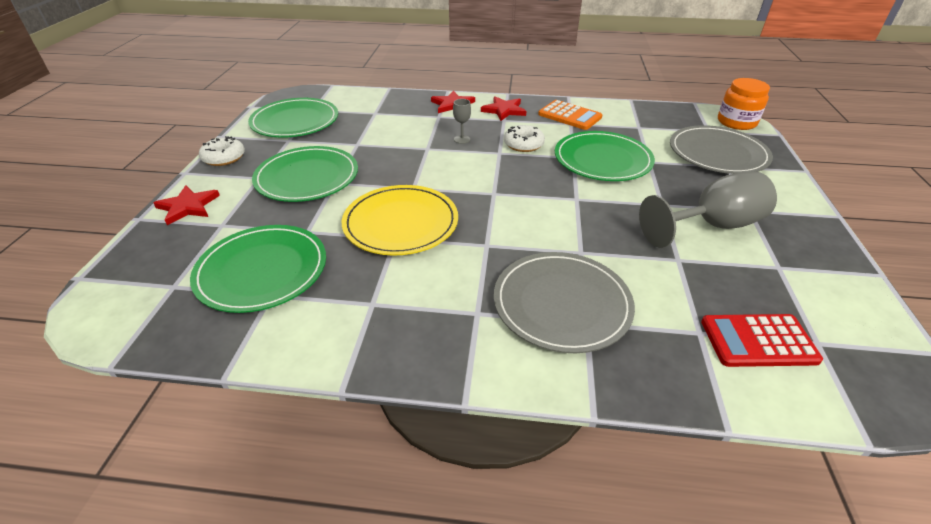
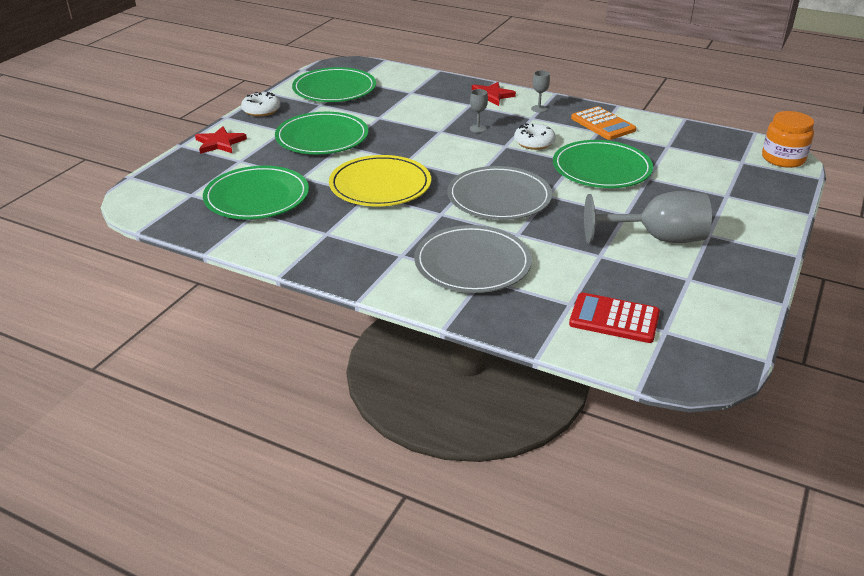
camera: 20 degrees right, 5 degrees down
red star [481,96,526,121] -> grey goblet [531,70,550,113]
grey plate [670,125,773,174] -> grey plate moved to [447,166,552,220]

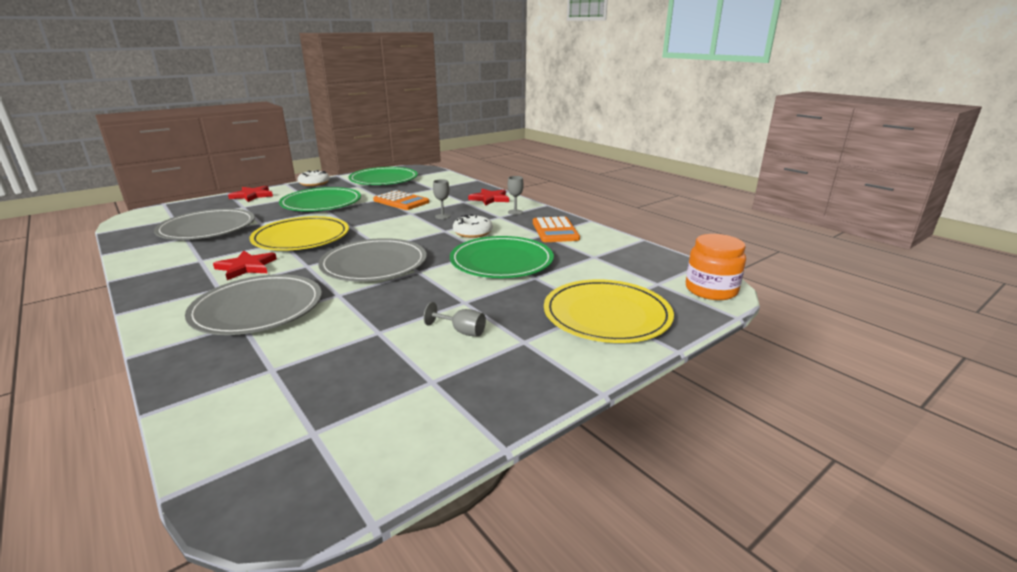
camera: 25 degrees right, 10 degrees down
green plate [203,166,309,219] -> grey plate [154,209,255,240]
red calculator [569,292,660,343] -> none
grey goblet [584,191,712,243] -> grey goblet [424,302,486,337], size x0.42
none -> red star [213,251,277,280]
none -> orange calculator [373,190,429,210]
none -> yellow plate [544,279,674,343]

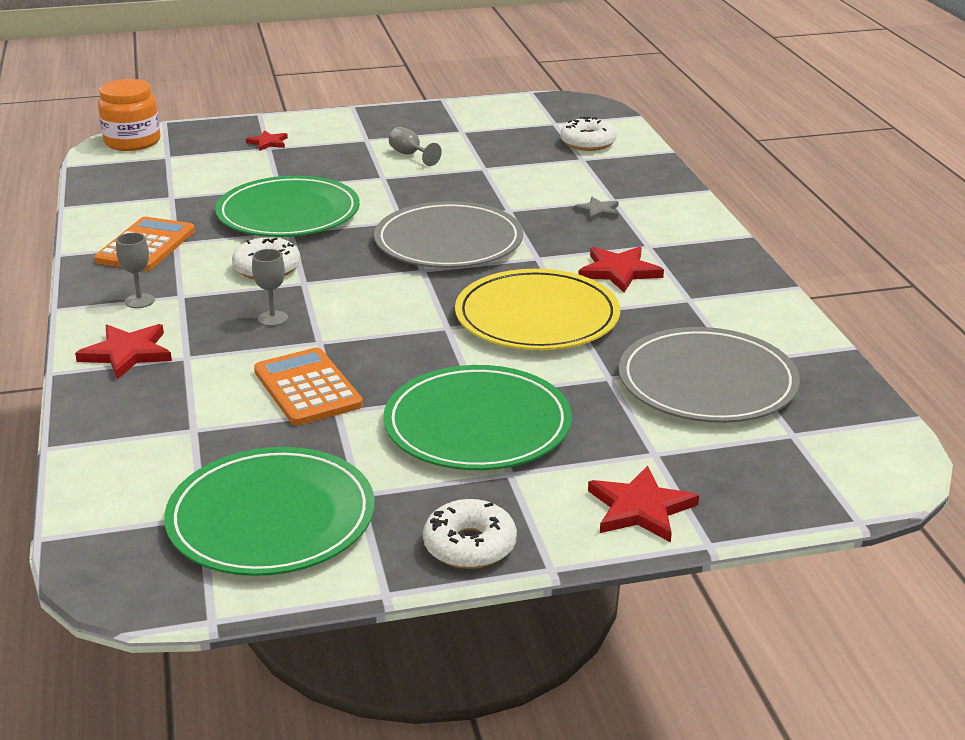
camera: 155 degrees left, 5 degrees up
grey plate [185,274,322,335] -> grey star [574,197,618,221]
yellow plate [544,279,674,343] -> red star [246,131,288,151]
none -> white donut [560,116,617,151]

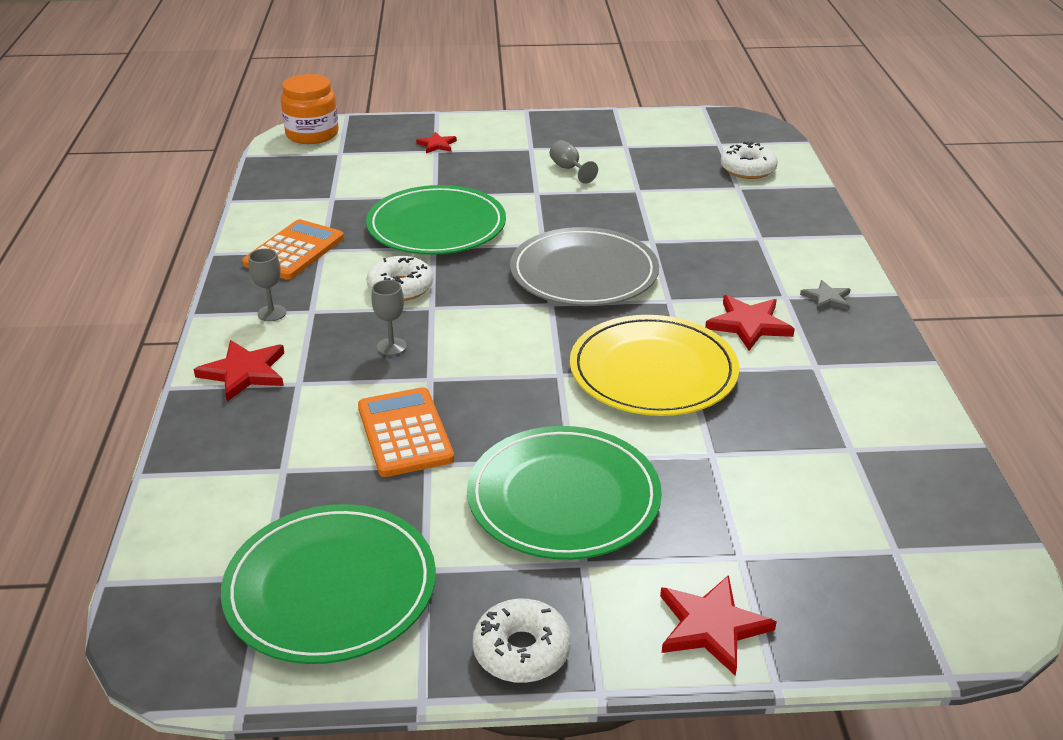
camera: 10 degrees right, 5 degrees up
grey star [574,197,618,221] -> grey star moved to [800,280,851,311]
grey plate [619,327,800,423] -> none

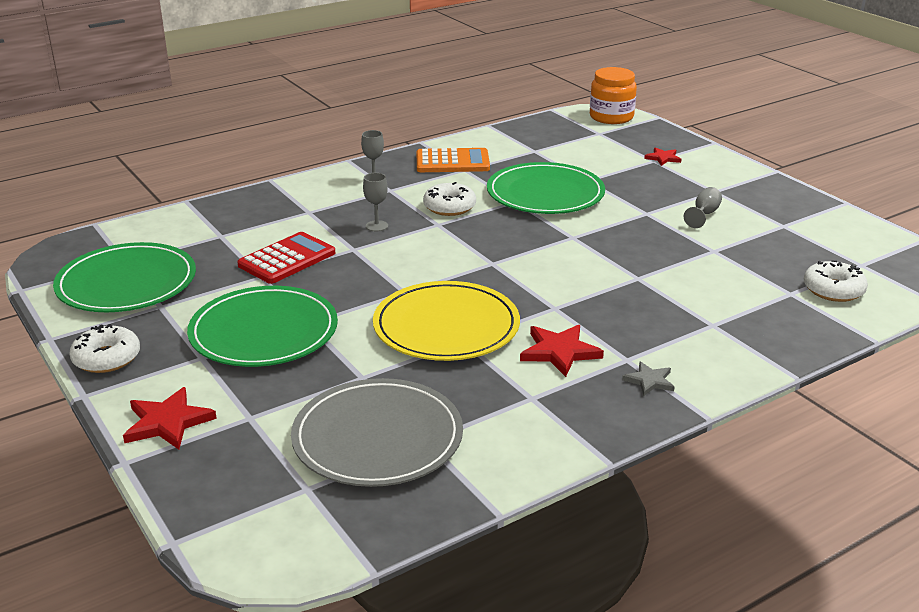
camera: 60 degrees right, 5 degrees down
red star [193,340,284,402] -> none
orange calculator [358,387,454,477] -> red calculator [237,232,335,284]
grey plate [510,227,659,306] -> grey plate moved to [291,378,463,487]

